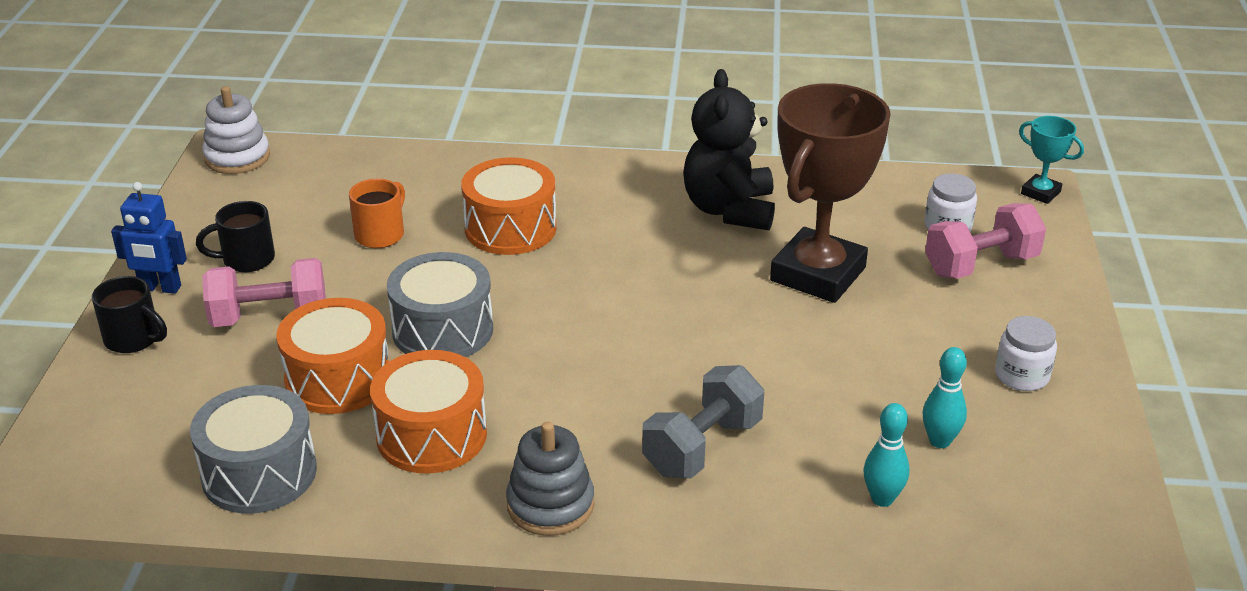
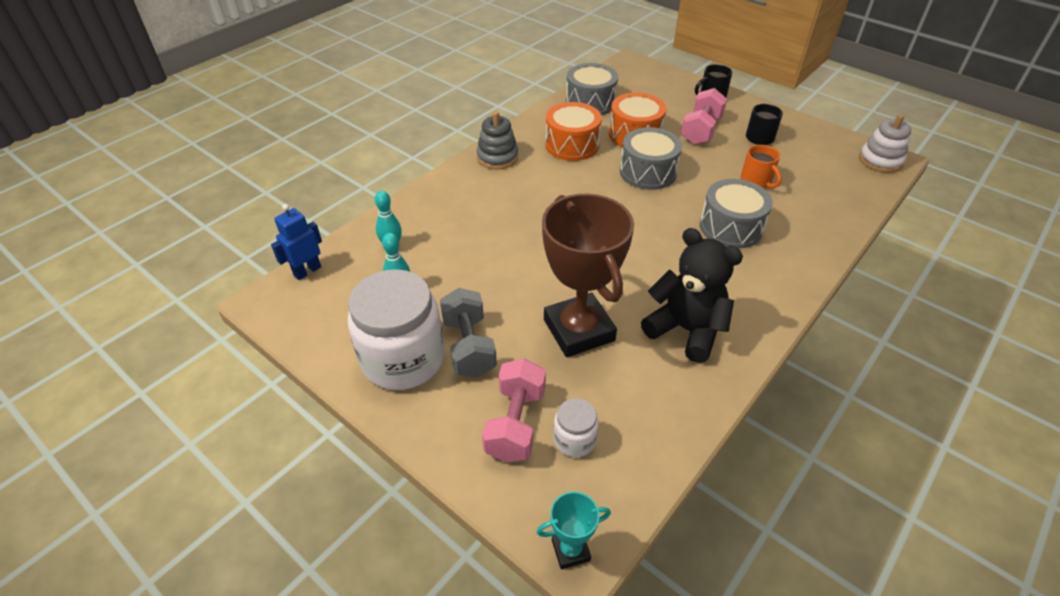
camera: 125 degrees right, 10 degrees up
blue robot [111,182,187,294] -> blue robot moved to [271,204,322,280]
orange drum [461,157,556,255] -> grey drum [700,179,773,248]
grey dumbbell [642,365,764,478] -> grey dumbbell moved to [440,288,497,378]
white jar [995,316,1057,391] -> white jar [348,269,445,390], size x2.17

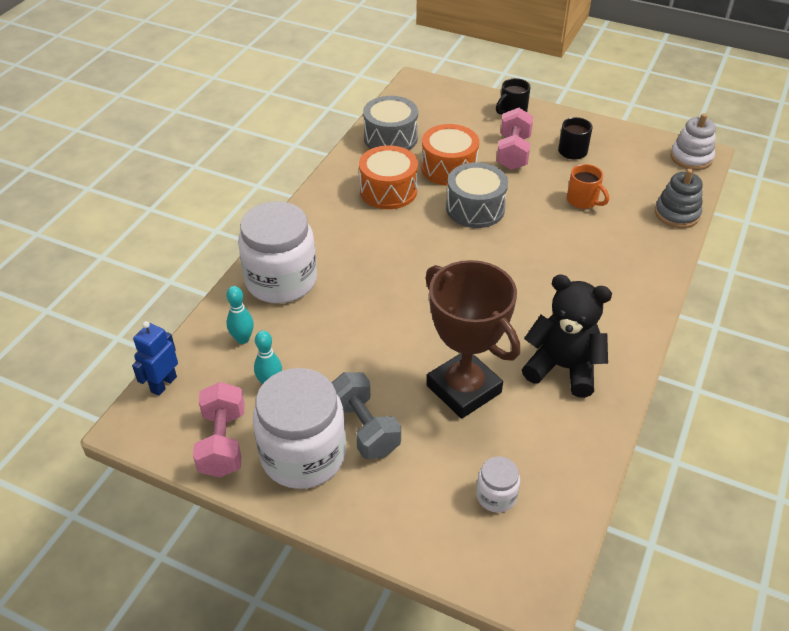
camera: 15 degrees left, 0 degrees up
grey stacking toy [477,111,518,169] -> grey stacking toy moved to [655,169,703,228]
pink dumbbell [482,359,546,462] -> pink dumbbell moved to [193,382,245,478]
turquoise trophy [537,492,611,569] -> none
grey drum [700,179,773,248] -> none
none -> white jar [238,201,317,303]

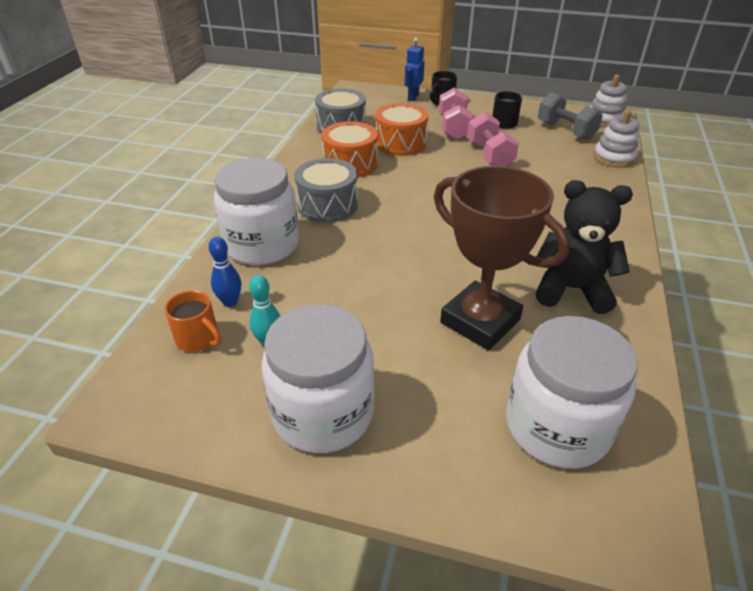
camera: 10 degrees left, 5 degrees down
blue robot [132,321,178,396] -> blue robot moved to [405,37,425,101]
pink dumbbell [193,382,245,478] -> pink dumbbell moved to [467,112,519,166]
turquoise bowling pin [226,286,254,344] -> blue bowling pin [209,237,241,307]
grey dumbbell [332,372,401,459] -> grey dumbbell moved to [538,92,603,140]
grey drum [446,162,508,228] -> grey drum moved to [294,158,358,223]
white jar [476,456,520,513] -> white jar [506,316,638,469], size x2.17
orange mug [567,164,609,209] -> orange mug moved to [164,290,222,352]
grey stacking toy [655,169,703,228] -> white stacking toy [593,110,639,168]

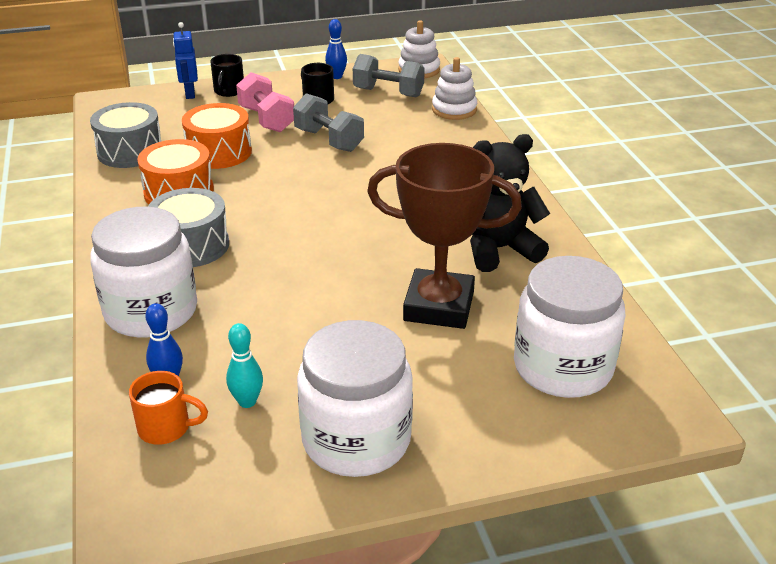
camera: 30 degrees left, 5 degrees down
pink dumbbell [467,112,519,166] -> grey dumbbell [293,93,364,152]
none -> blue bowling pin [325,19,347,79]

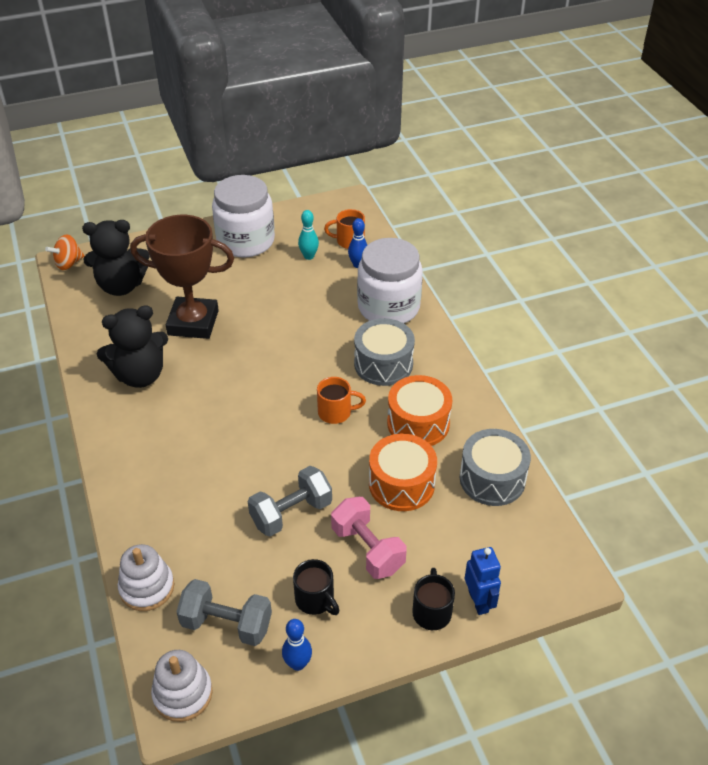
camera: 175 degrees right, 10 degrees up
grey dumbbell [293,93,364,152] -> grey dumbbell turned 75 degrees counterclockwise [248,466,332,537]
white jar [514,256,625,398] -> black teddy bear [82,220,150,296]
none -> orange spinning top [45,234,84,270]
none -> orange mug [317,377,366,424]

